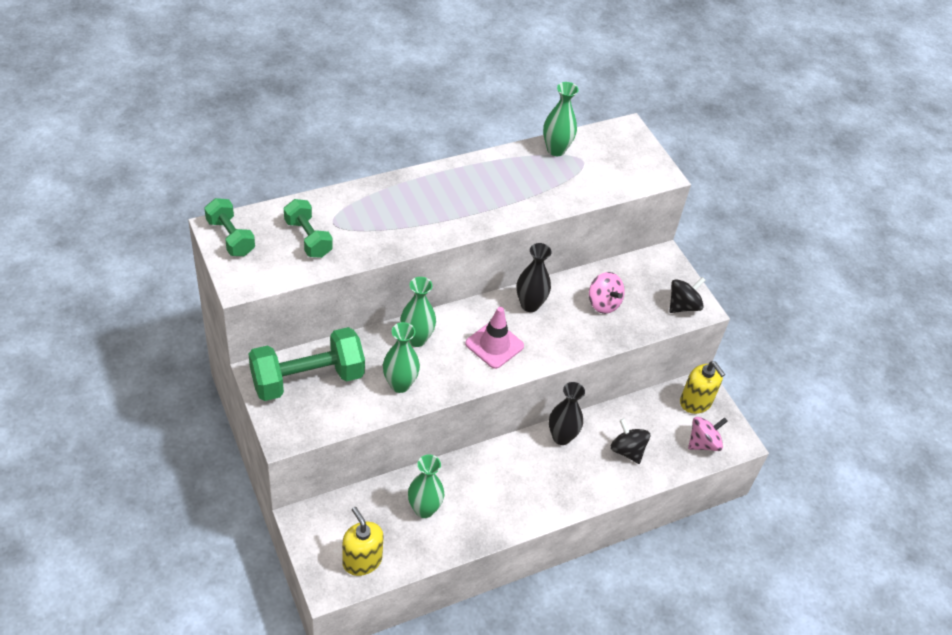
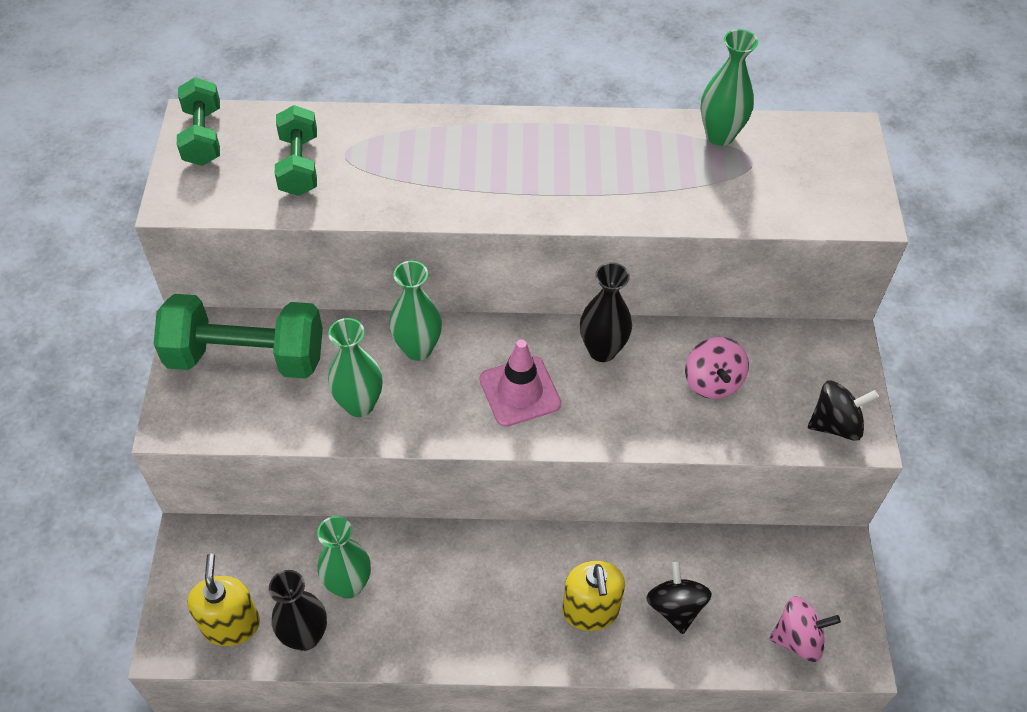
camera: 30 degrees right, 5 degrees up
black vase [549,382,585,445] -> black vase moved to [269,570,327,651]
yellow soap dispenser [680,361,725,414] -> yellow soap dispenser moved to [562,561,625,631]

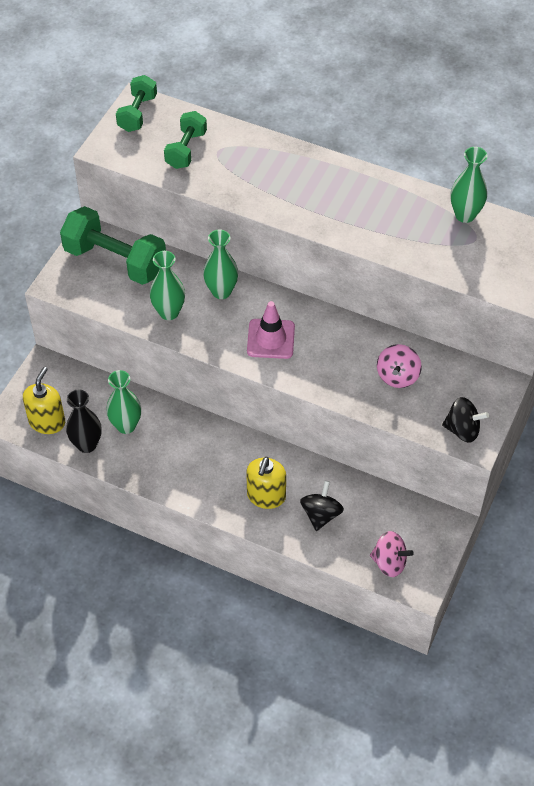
camera: 25 degrees right, 0 degrees up
black vase [580,262,632,362] -> none

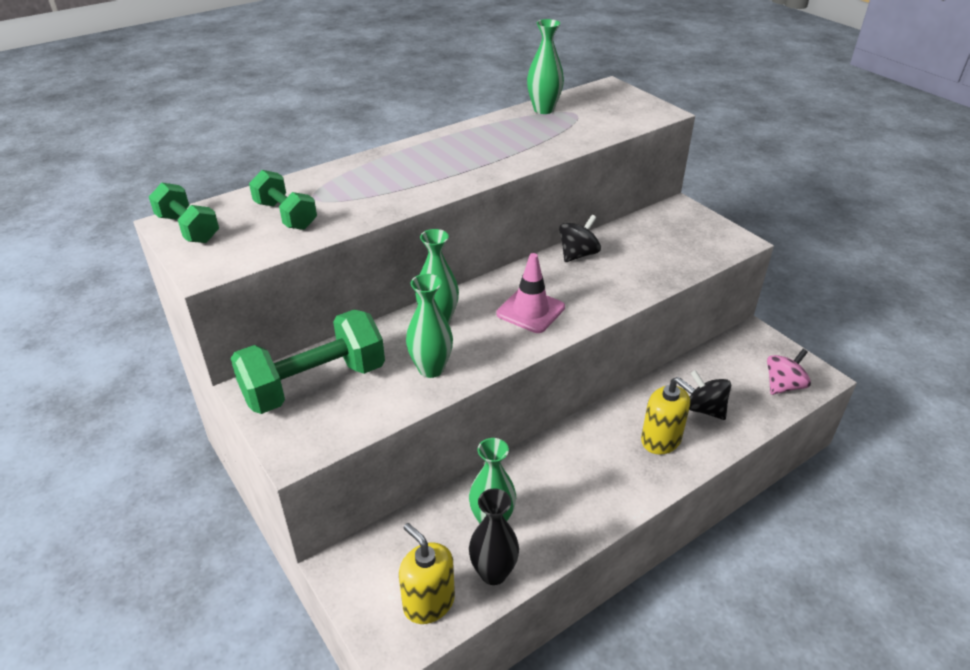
camera: 60 degrees left, 15 degrees down
pink spinning top [377,344,422,388] -> none
black spinning top [442,397,489,443] -> black spinning top moved to [559,215,601,262]

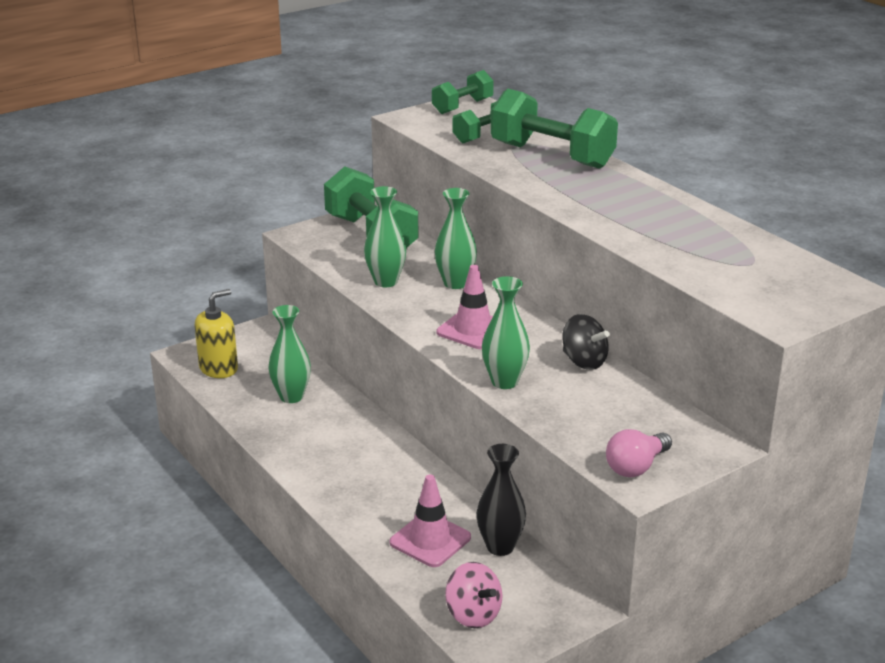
camera: 90 degrees right, 10 degrees down
black vase [469,488,519,585] -> black vase moved to [476,444,526,556]
green vase [527,19,564,114] -> green vase moved to [482,276,530,389]
yellow soap dispenser [641,377,696,454] -> none
black spinning top [689,370,731,420] -> pink traffic cone [390,474,471,567]
none -> green dumbbell [491,89,618,169]
none -> pink light bulb [606,429,672,477]

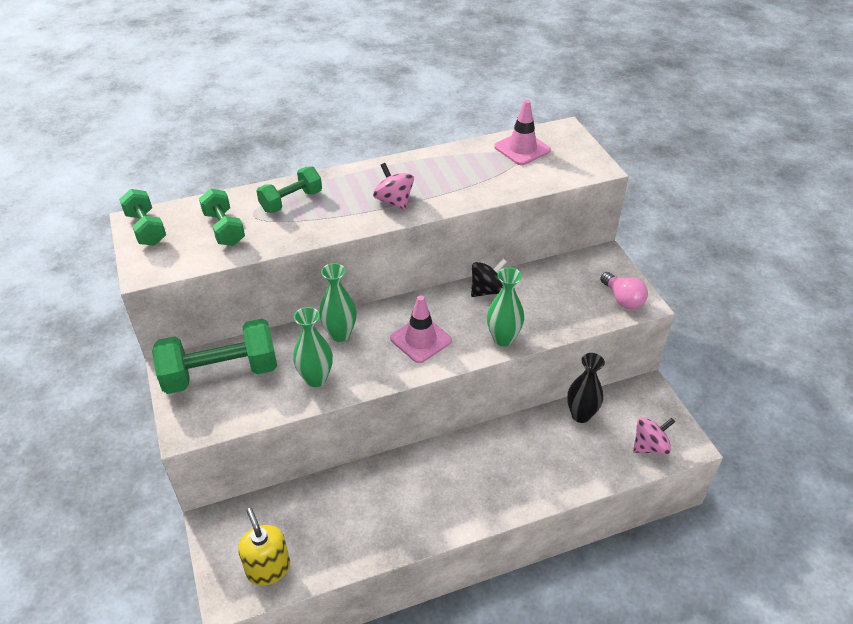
camera: 75 degrees left, 15 degrees up
green vase [268,305,311,403] -> none
pink traffic cone [390,474,471,567] -> pink traffic cone moved to [494,100,551,165]
green dumbbell [491,89,618,169] -> green dumbbell [257,166,322,213], size x0.58
none -> pink spinning top [373,163,414,211]

